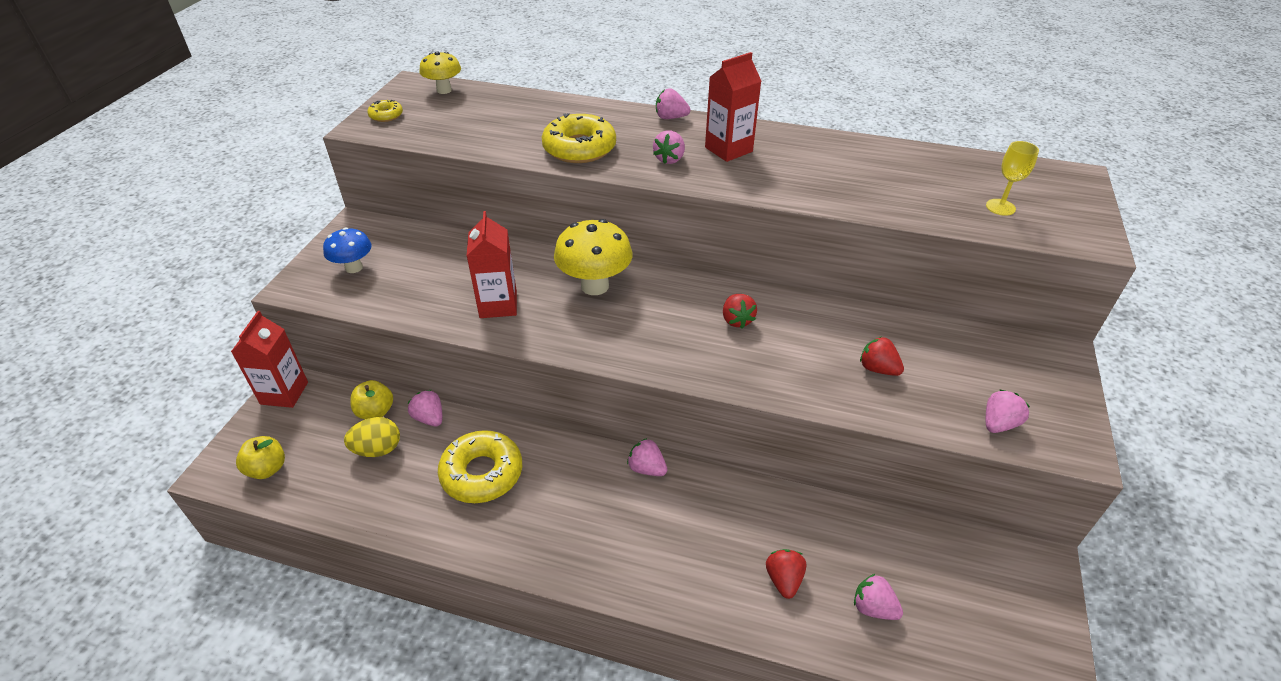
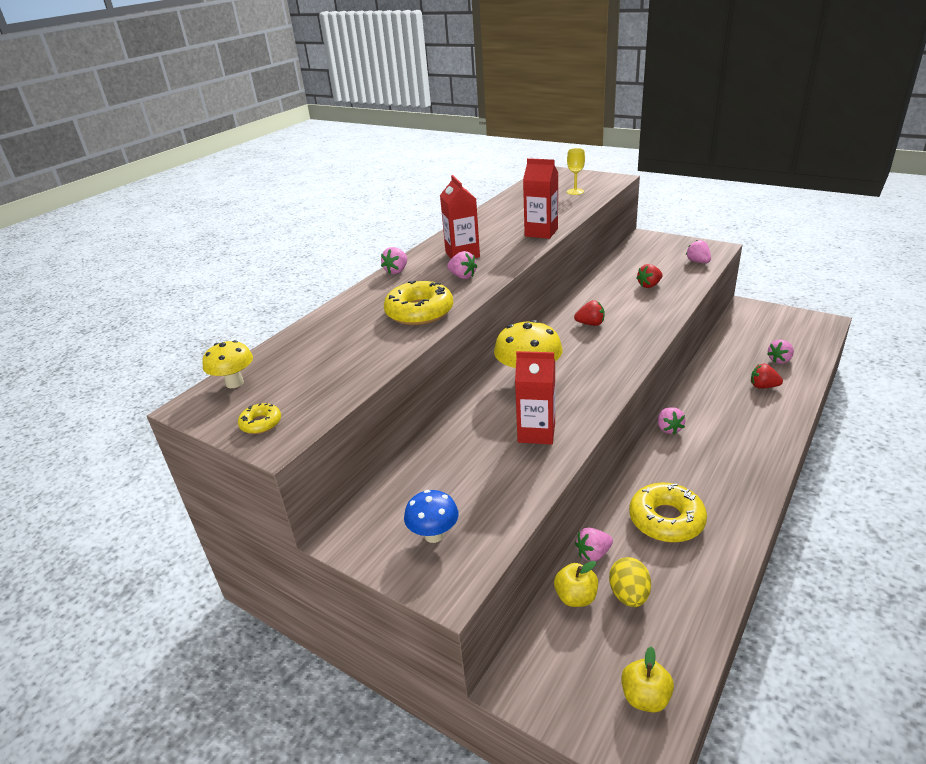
camera: 70 degrees left, 10 degrees down
red carton [231,311,308,408] -> red carton moved to [523,158,558,239]
pink strawberry [627,438,667,476] -> pink strawberry turned 60 degrees counterclockwise [658,407,686,434]

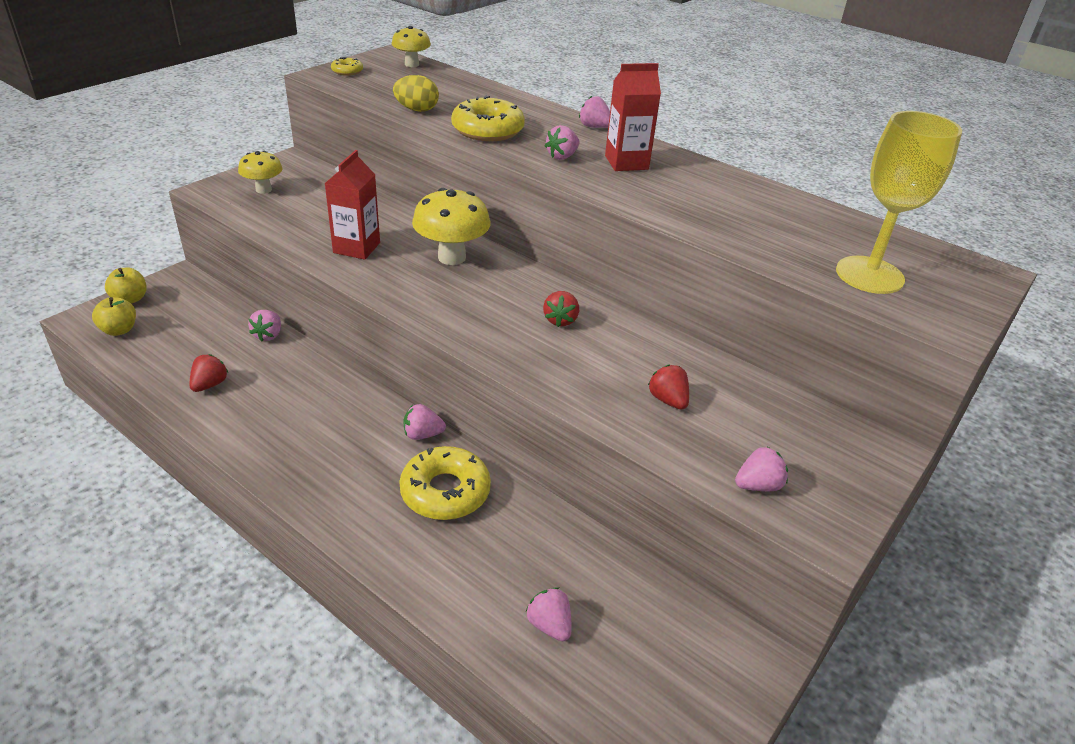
camera: 90 degrees right, 5 degrees up
blue mushroom [404,490,459,543] -> yellow mushroom [238,151,283,194]
red carton [523,158,558,239] -> none
yellow apple [554,561,598,607] -> yellow apple moved to [105,268,147,304]
yellow goblet [567,148,585,195] -> yellow goblet [836,111,962,294], size x2.08
pink strawberry [575,528,613,562] -> pink strawberry turned 150 degrees counterclockwise [248,310,281,341]
yellow egg [609,557,651,607] -> yellow egg moved to [393,75,439,112]
yellow donut [629,483,707,543] -> yellow donut moved to [399,446,491,520]
red strawberry [751,364,783,389] -> red strawberry moved to [189,354,228,392]

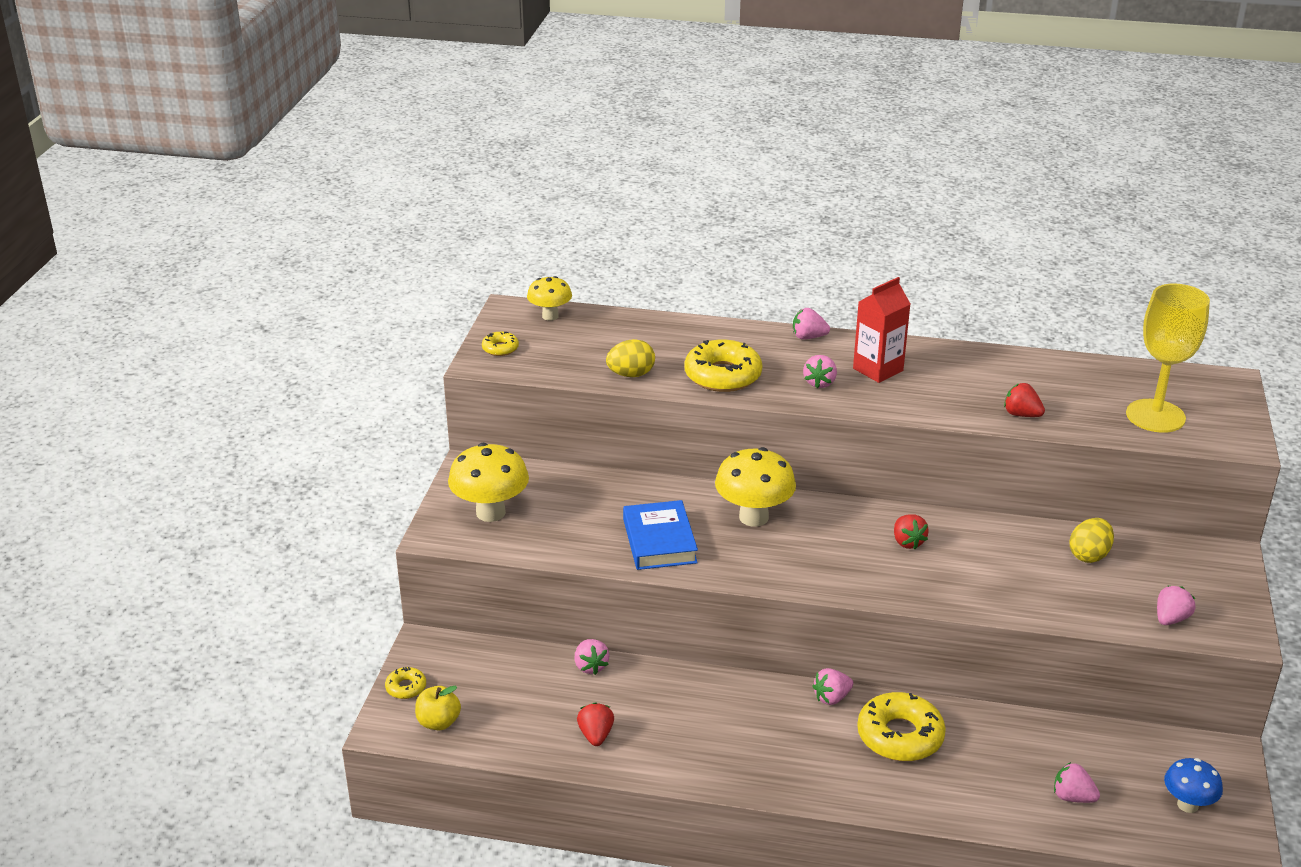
camera: 25 degrees left, 5 degrees down
yellow apple [105,268,147,304] -> yellow donut [385,667,426,699]
yellow mushroom [238,151,283,194] -> yellow mushroom [448,443,529,522], size x1.63
red carton [325,150,380,260] -> blue book [623,500,698,570]
red strawberry [648,364,689,410] -> red strawberry moved to [1004,383,1045,417]
none -> yellow egg [1070,518,1114,563]
none -> blue mushroom [1164,758,1223,813]

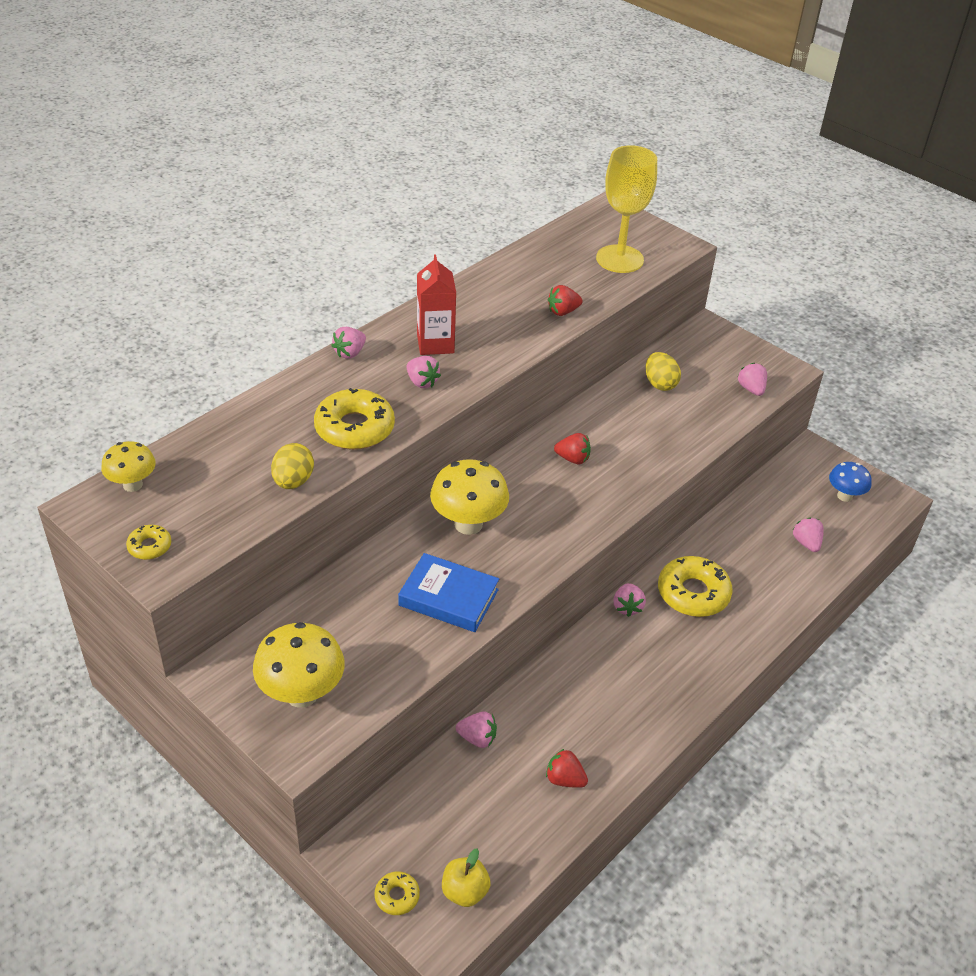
camera: 60 degrees left, 10 degrees up
pink strawberry [1054,762,1100,803] -> pink strawberry turned 105 degrees clockwise [793,517,824,552]

